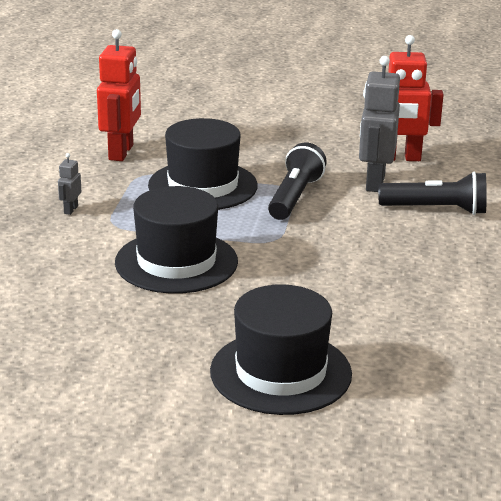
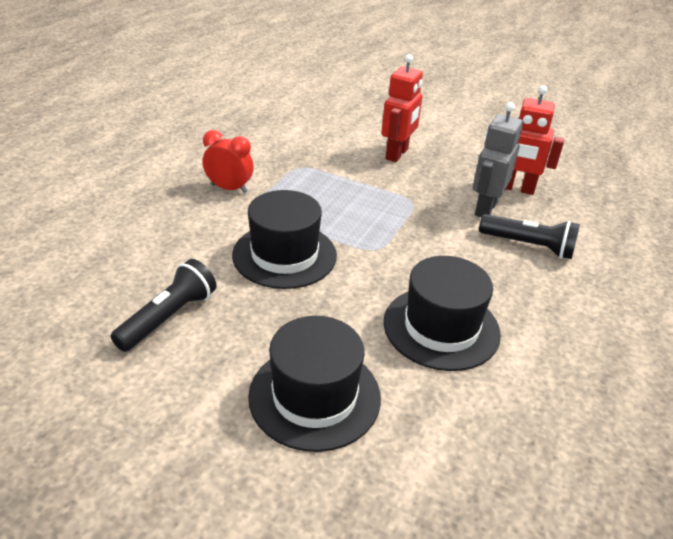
camera: 15 degrees right, 10 degrees up
grey robot [58,153,81,215] -> red clock [202,130,254,193]
red robot [97,29,141,161] -> red robot moved to [381,54,423,162]
black hat [148,118,258,210] -> black hat moved to [384,256,501,371]
black flashlight [268,142,327,220] -> black flashlight moved to [110,259,217,352]

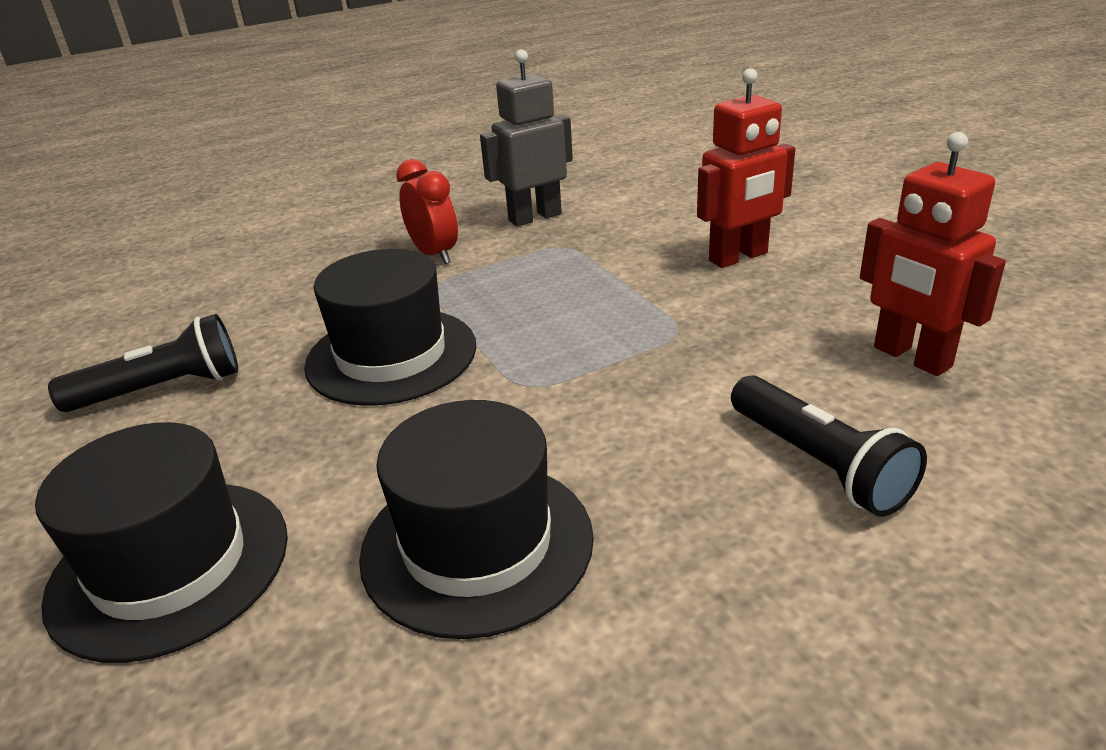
camera: 40 degrees right, 5 degrees down
grey robot [473,102,523,217] -> grey robot moved to [480,49,573,227]

